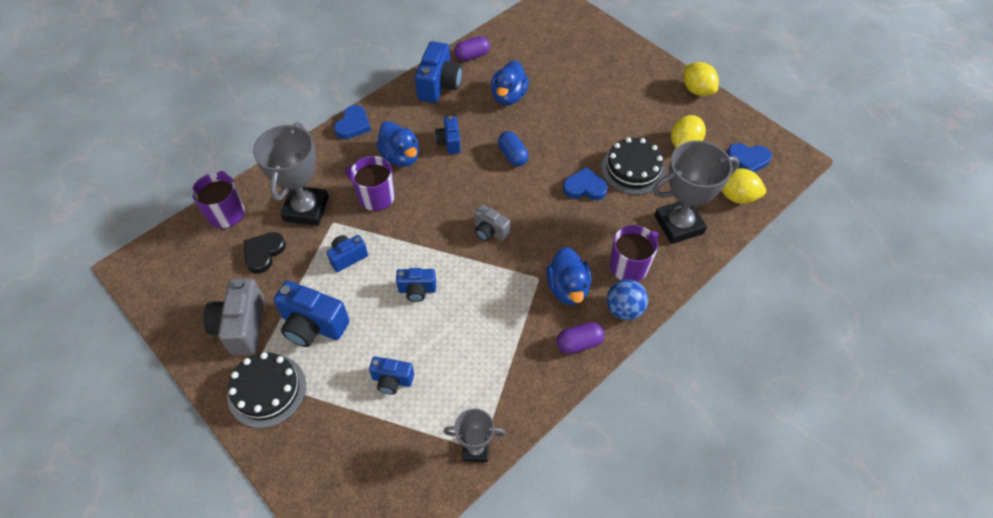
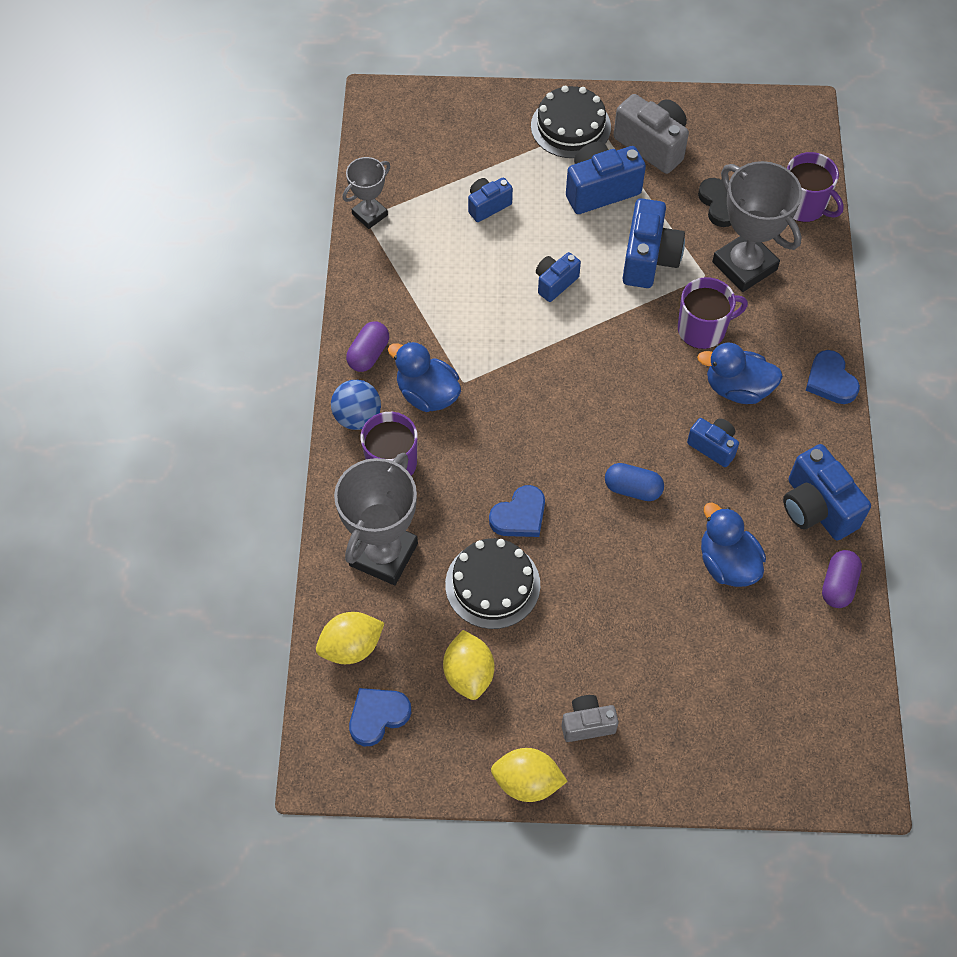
camera: 135 degrees right, 5 degrees up
blue camera [327,235,368,272] -> blue camera [622,198,685,288], size x1.69
grey camera [474,205,510,241] -> grey camera moved to [562,695,619,742]

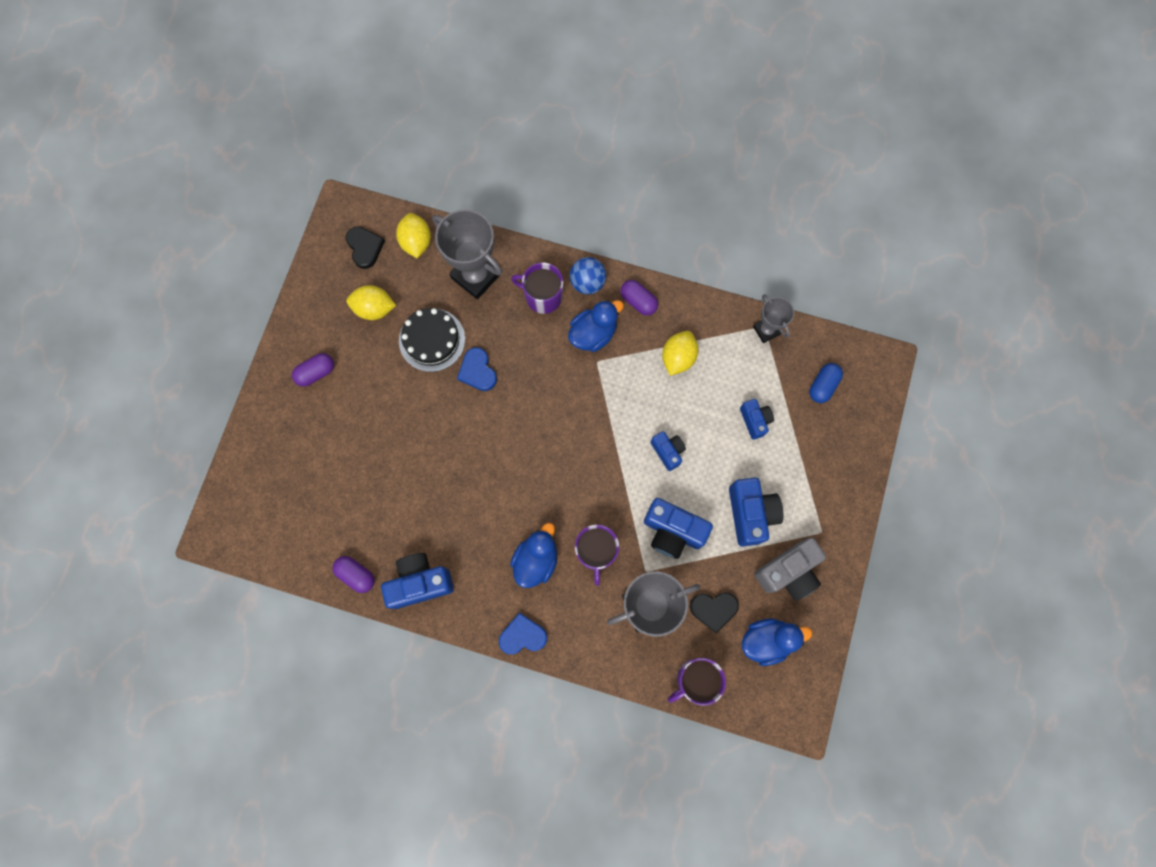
camera: 105 degrees right, 15 degrees up
blue heart [349,688,411,746] -> black heart [346,227,385,269]
yellow lemon [491,748,568,802] -> yellow lemon moved to [662,331,698,376]
black cake [531,86,611,158] -> none
grey camera [562,695,619,742] -> purple capsule [292,353,334,387]
blue capsule [605,463,664,501] -> blue capsule moved to [809,363,843,403]
blue camera [687,418,739,467] -> none
blue duck [701,503,766,587] -> blue duck moved to [742,619,812,666]

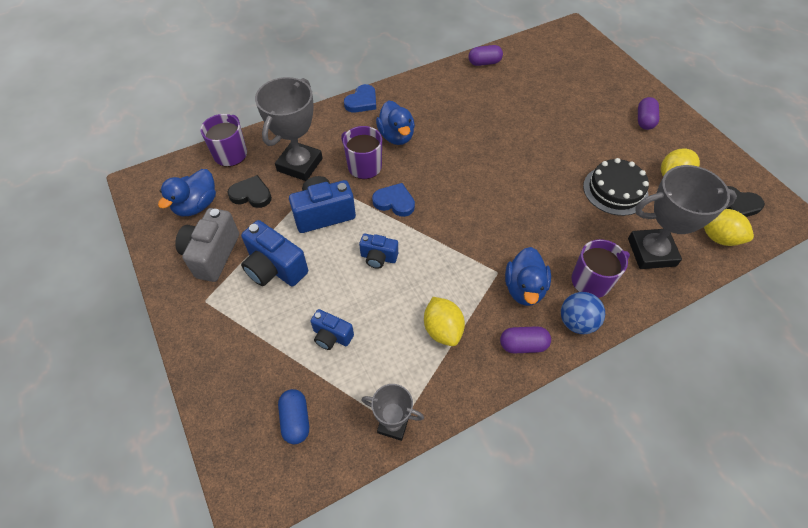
camera: 135 degrees right, 20 degrees down
blue camera [381,553,454,609] -> none
blue heart [457,347,497,391] -> blue heart moved to [372,183,415,217]
black heart [690,592,739,633] -> black heart turned 60 degrees clockwise [227,175,272,208]

